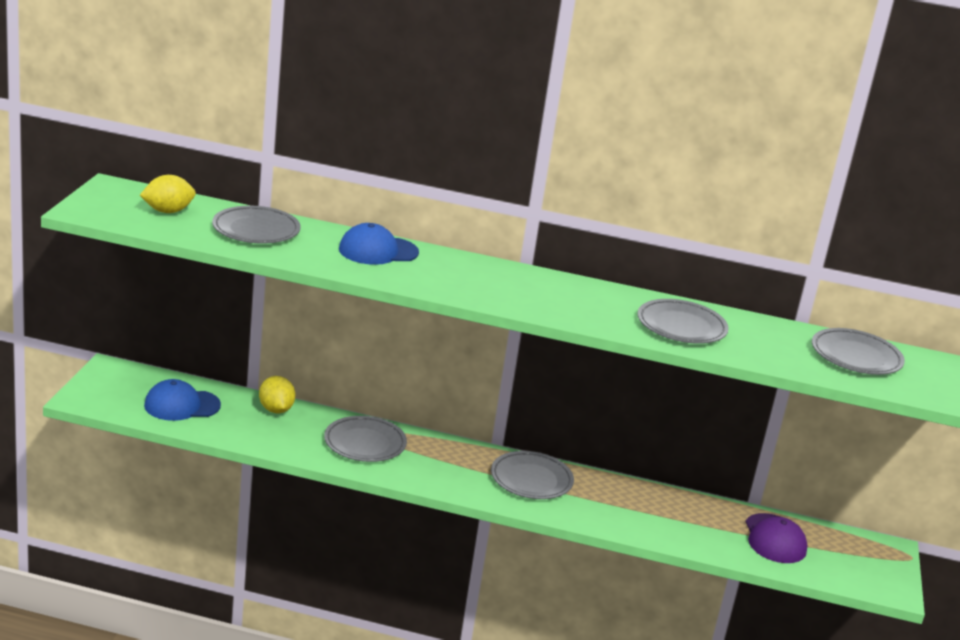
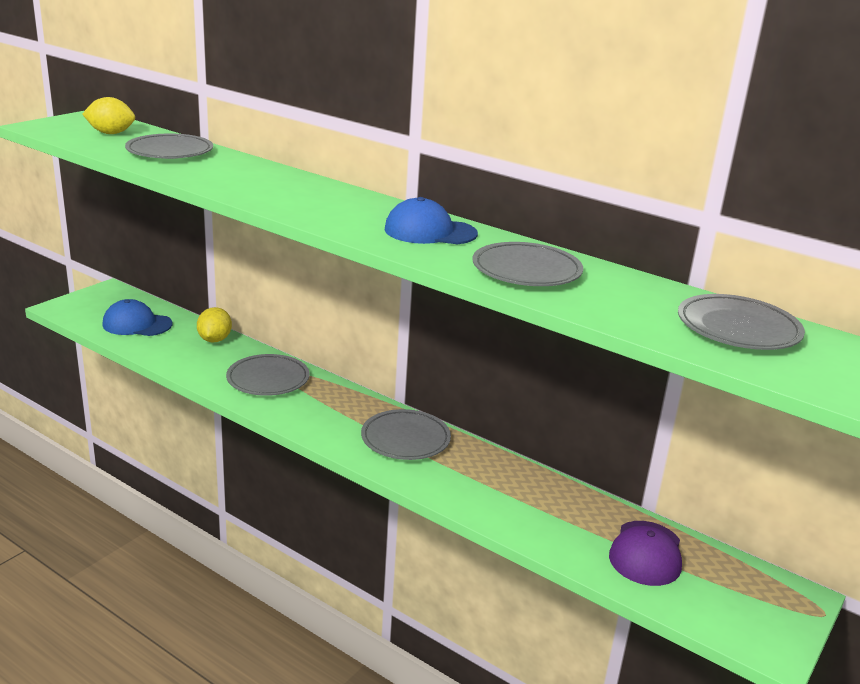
camera: 25 degrees right, 0 degrees up
blue cap [339,223,419,265] -> blue cap moved to [384,197,478,244]

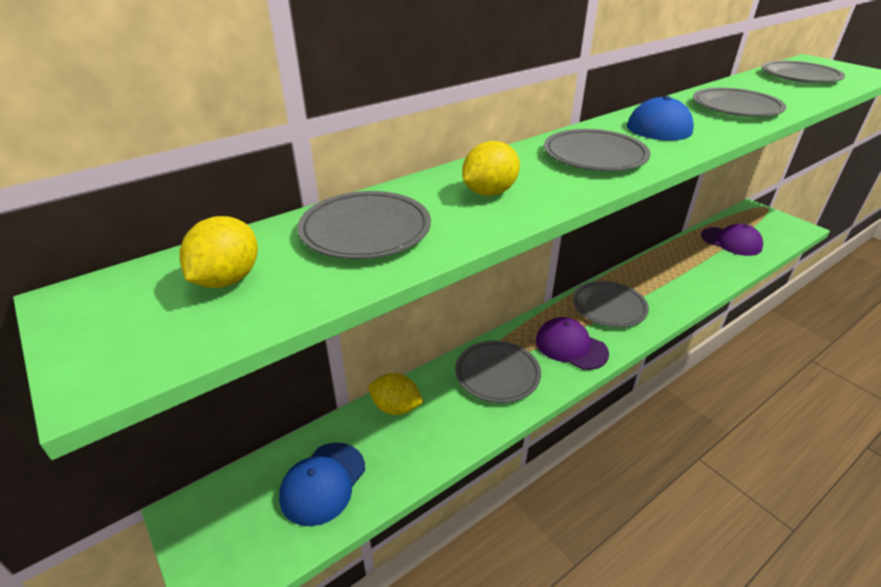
camera: 70 degrees left, 10 degrees up
none -> yellow lemon [462,141,520,196]
none -> purple cap [536,317,609,370]
none -> grey plate [544,129,650,171]

